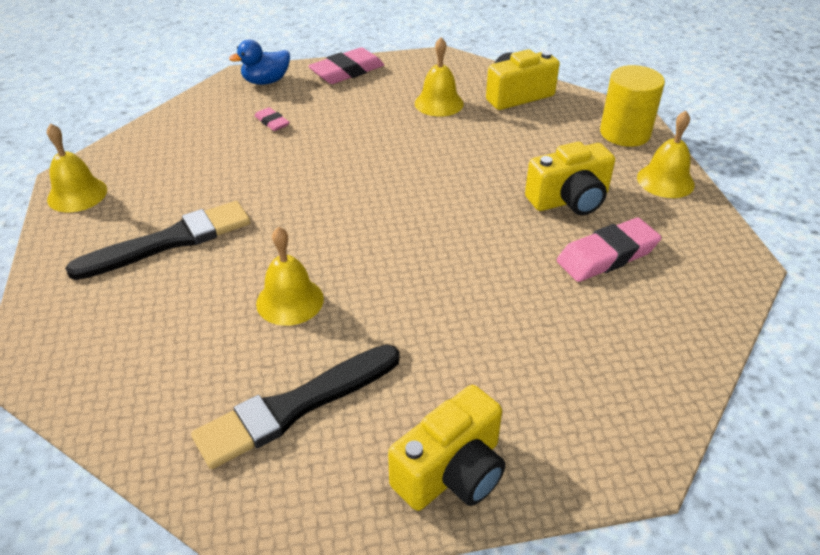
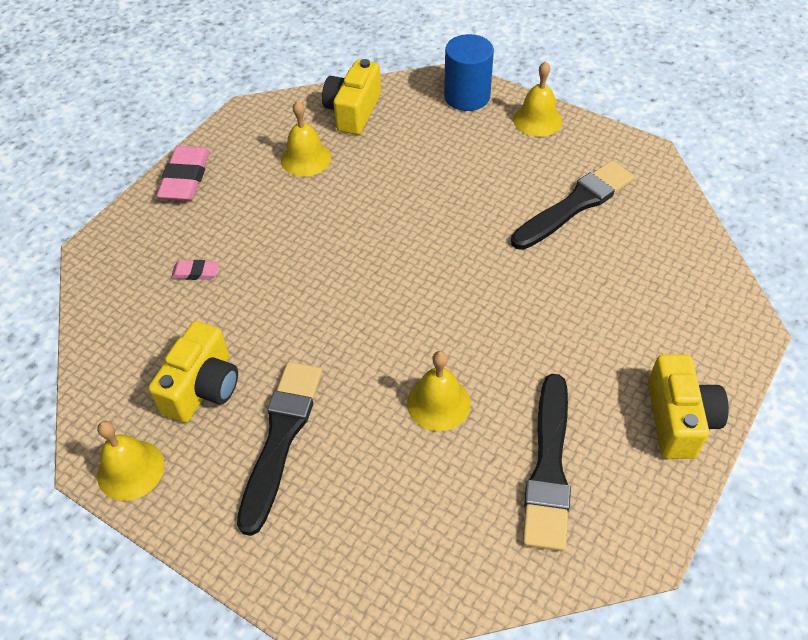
camera: 45 degrees left, 10 degrees up
blue duck [229,40,290,85] -> none
yellow camera [525,142,615,215] -> yellow camera moved to [148,321,238,423]
pink eraser [557,218,661,282] -> black brush [511,160,634,250]
yellow cylinder [600,65,665,147] -> blue cylinder [444,34,494,111]

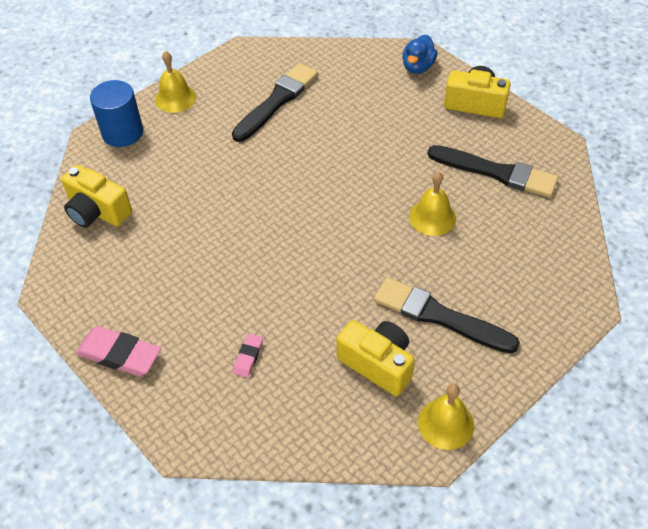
camera: 75 degrees left, 0 degrees up
yellow bell [281,101,331,177] -> none
black brush [511,160,634,250] -> black brush turned 60 degrees clockwise [232,63,318,142]
none -> blue duck [402,35,437,74]

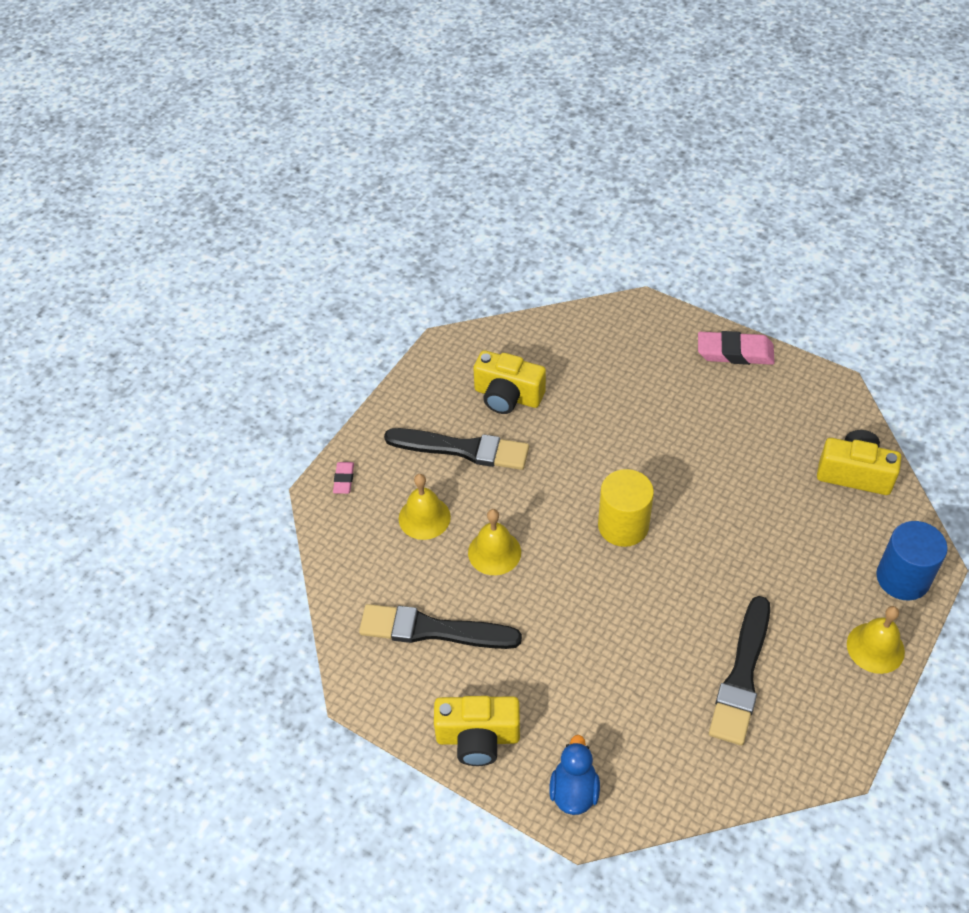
camera: 165 degrees right, 0 degrees up
pink eraser [233,333,263,378] -> pink eraser moved to [333,462,354,494]
yellow bell [418,384,474,450] -> yellow bell moved to [399,474,451,540]
none -> yellow cylinder [598,469,654,547]

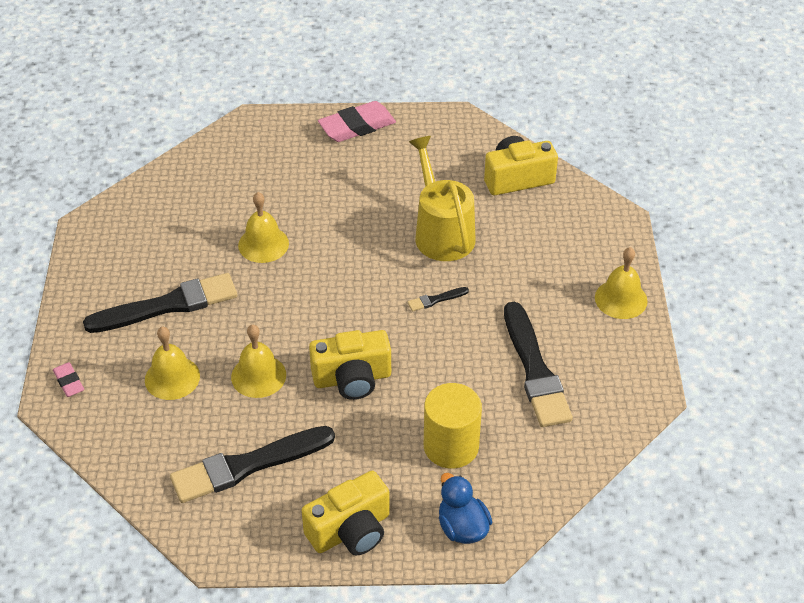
camera: 35 degrees left, 5 degrees down
yellow camera [473,350,546,414] -> yellow camera moved to [309,330,391,400]
yellow cylinder [598,469,654,547] -> yellow cylinder moved to [424,383,482,468]
blue cylinder [876,521,948,600] -> none
none -> yellow bell [238,192,289,263]
none -> black brush [408,287,469,312]
none -> yellow watering can [409,136,476,261]

